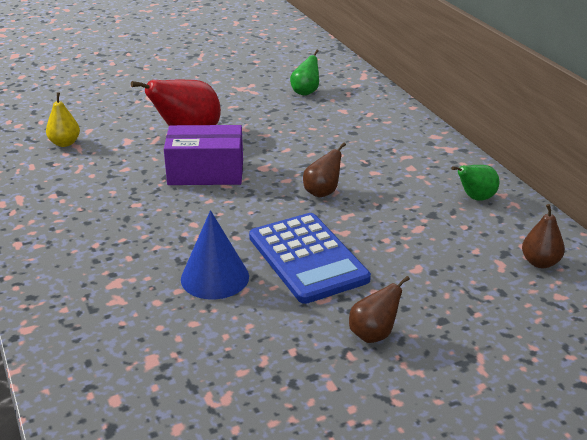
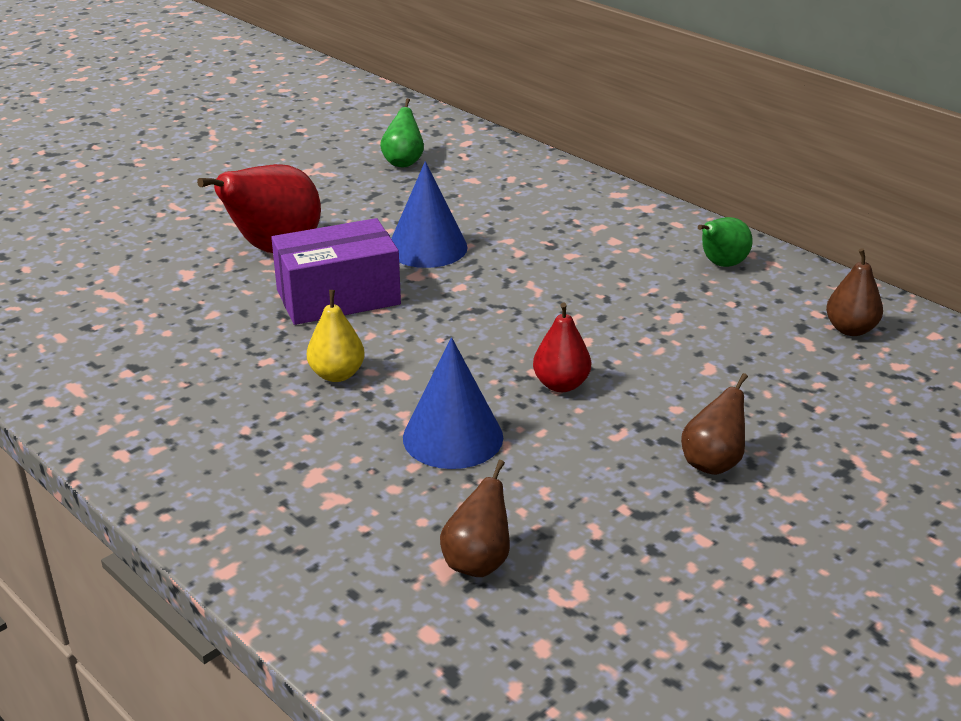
camera: 20 degrees left, 0 degrees up
yellow pear [46,92,80,147] -> yellow pear moved to [307,290,365,382]
blue calculator [249,213,371,304] -> red pear [533,303,591,392]
brown pear [303,142,346,198] -> brown pear moved to [440,460,510,577]
none -> blue cone [391,161,468,268]

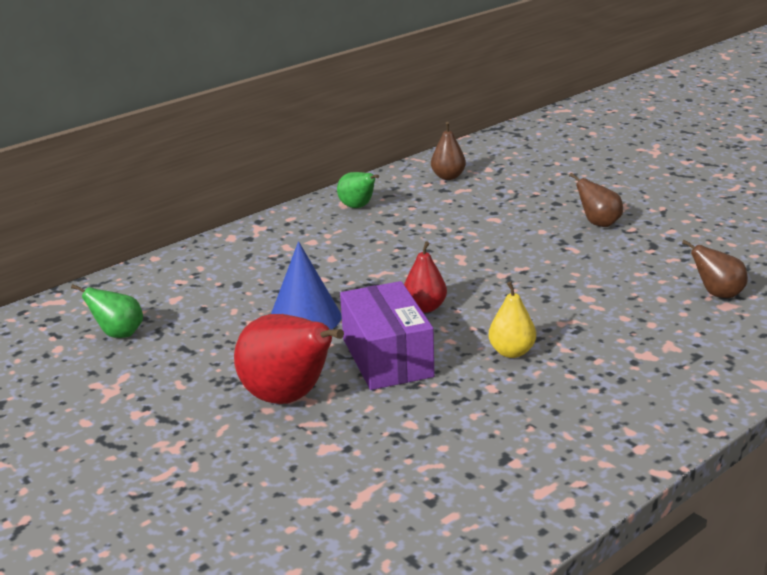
camera: 85 degrees left, 5 degrees down
blue cone [403,337,503,469] -> none
red pear [533,303,591,392] -> red pear moved to [404,241,447,313]

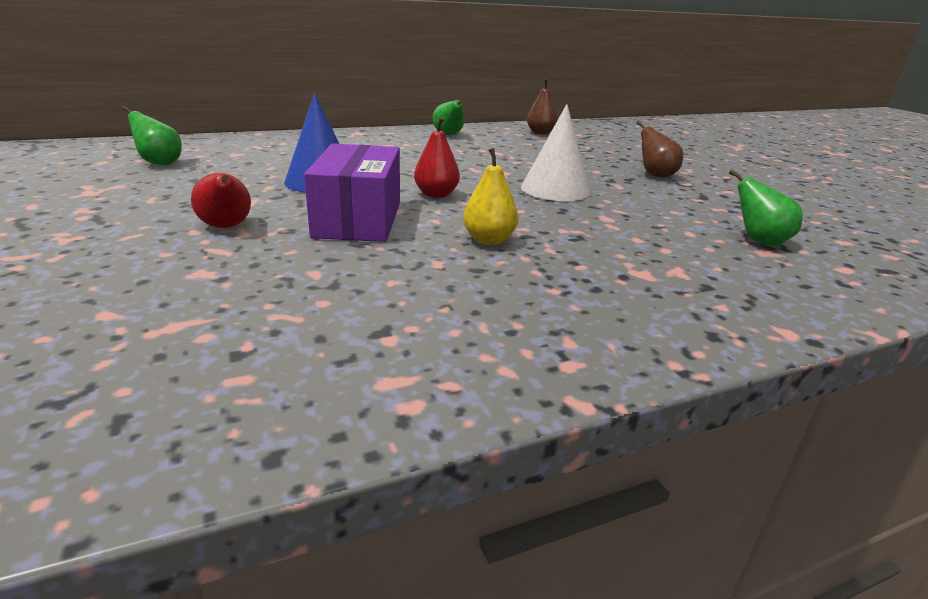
camera: 15 degrees right, 0 degrees up
red pear [234,314,344,404] -> red pear [191,173,251,228], size x0.55
brown pear [682,240,748,298] -> green pear [729,169,803,246]
none -> white cone [521,104,591,201]

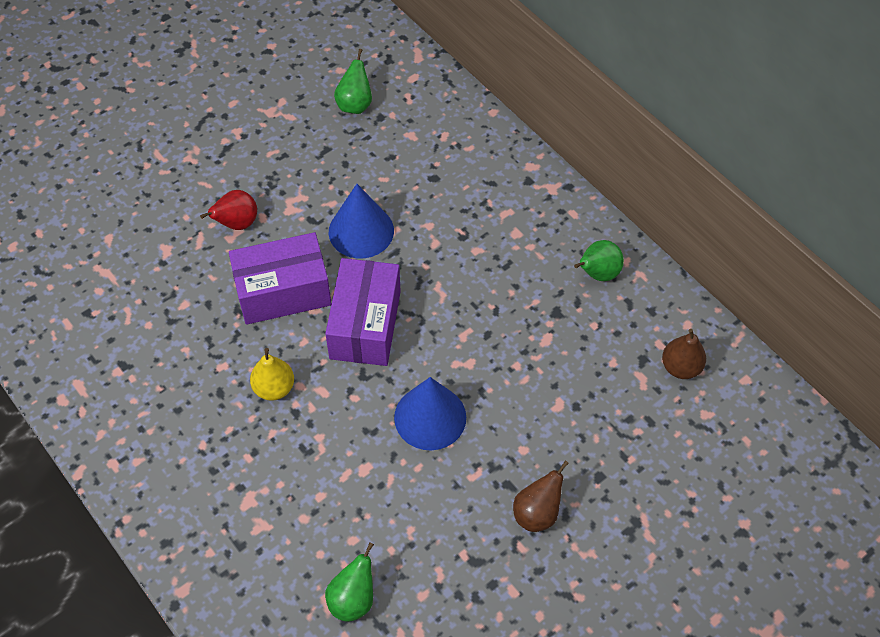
camera: 75 degrees right, 30 degrees up
red pear [414,117,460,198] -> purple box [325,258,401,366]
white cone [521,104,591,201] -> blue cone [394,377,466,450]

